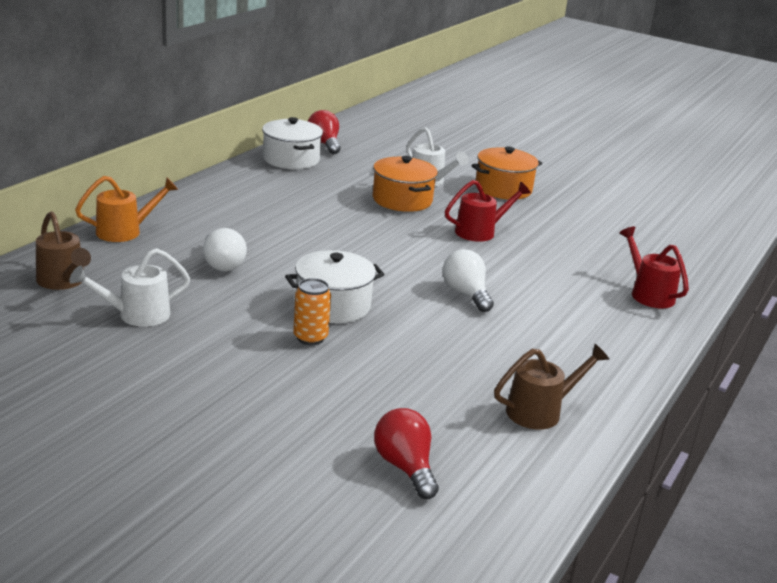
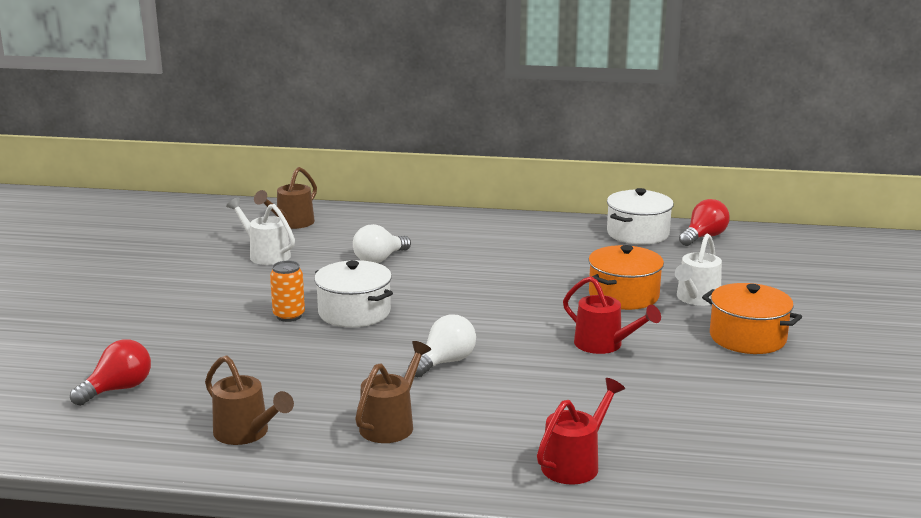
camera: 70 degrees right, 5 degrees down
orange watering can [75,176,178,242] -> none
none -> brown watering can [355,341,431,443]

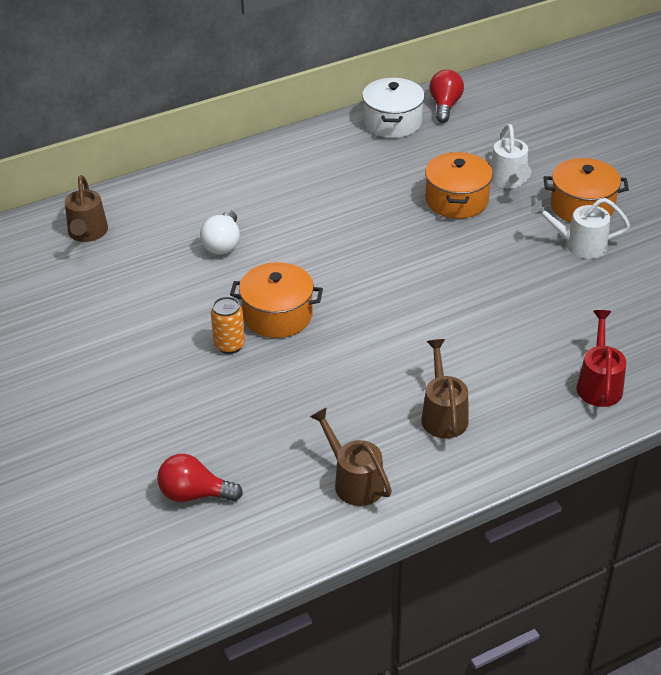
camera: 35 degrees left, 20 degrees up
red light bulb [70,339,151,406] -> red light bulb turned 90 degrees counterclockwise [157,454,243,502]
brown watering can [205,355,294,445] -> brown watering can turned 135 degrees counterclockwise [310,407,392,506]
white watering can [226,197,295,265] -> white watering can moved to [531,198,630,259]
white pot [314,260,393,327] -> orange pot [230,262,323,338]
white light bulb [408,315,476,377] -> none
red watering can [563,276,661,354] -> none

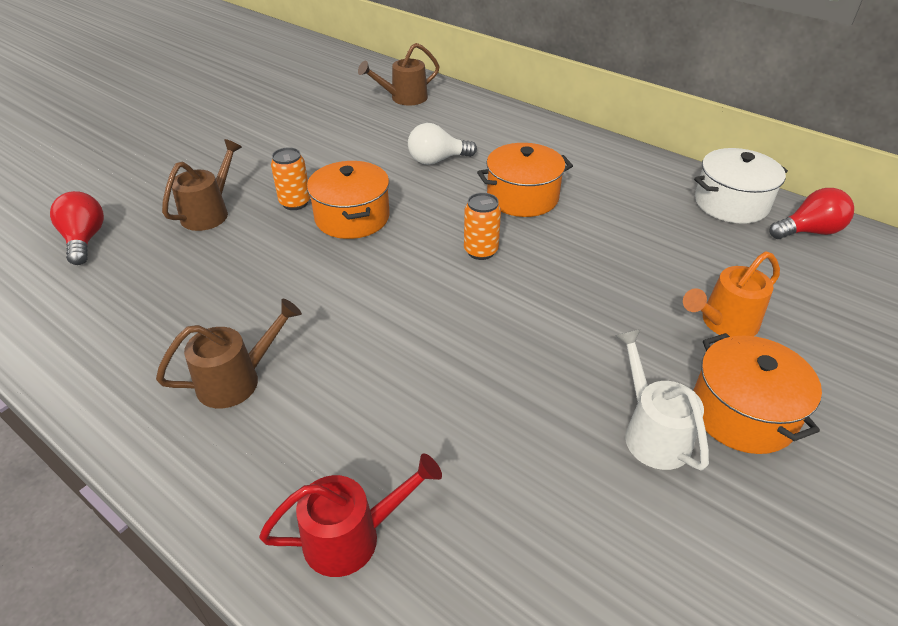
camera: 65 degrees right, 0 degrees up
brown watering can [310,407,392,506] -> brown watering can moved to [162,139,242,231]
orange pot [425,152,493,219] -> orange pot moved to [477,143,573,217]
white watering can [491,124,532,188] -> orange watering can [683,251,780,337]
none -> orange can [464,193,501,260]

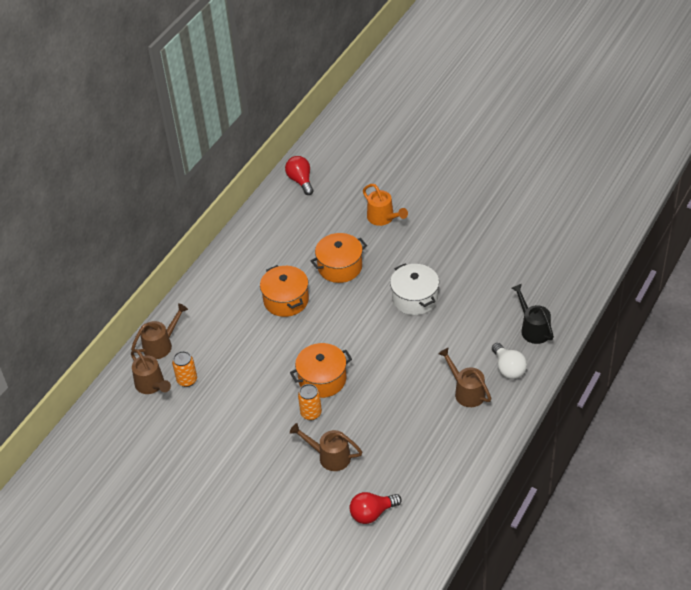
camera: 95 degrees left, 5 degrees up
red watering can [259,454,442,577] -> black watering can [511,284,554,344]
white light bulb [408,123,477,165] -> white light bulb moved to [492,343,527,379]
orange can [464,193,501,260] -> orange can moved to [172,351,197,387]
white watering can [615,329,709,471] -> none
orange pot [693,333,822,454] -> orange pot moved to [311,233,367,283]
white pot [694,148,788,224] -> white pot moved to [390,263,439,315]
none -> brown watering can [131,303,188,359]

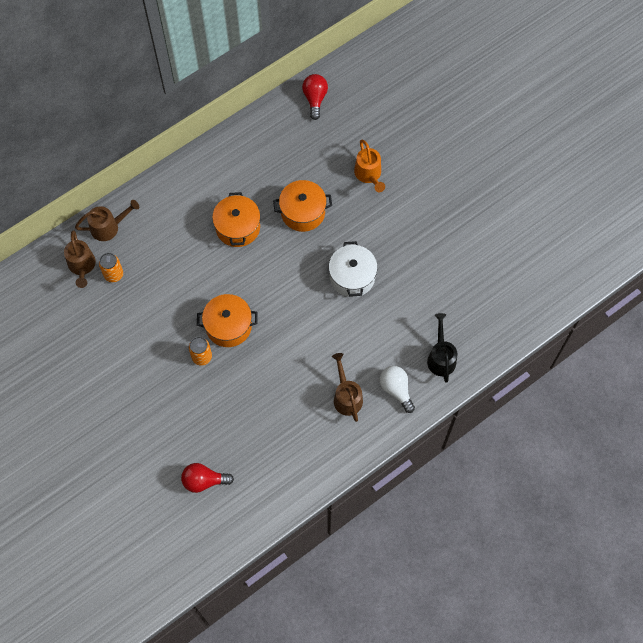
camera: 20 degrees right, 20 degrees up
brown watering can [290,423,362,471] -> none
white light bulb [492,343,527,379] -> white light bulb turned 150 degrees clockwise [379,366,415,413]

